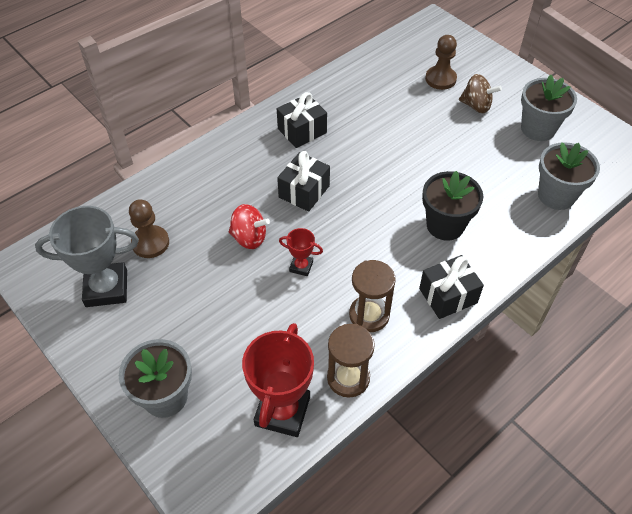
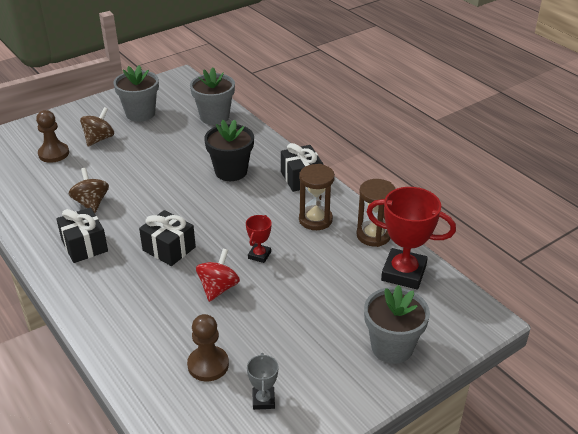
camera: 85 degrees left, 15 degrees down
grey trophy [35,206,139,307] -> grey trophy [247,353,279,410], size x0.49
none -> brown spinning top [69,168,109,213]

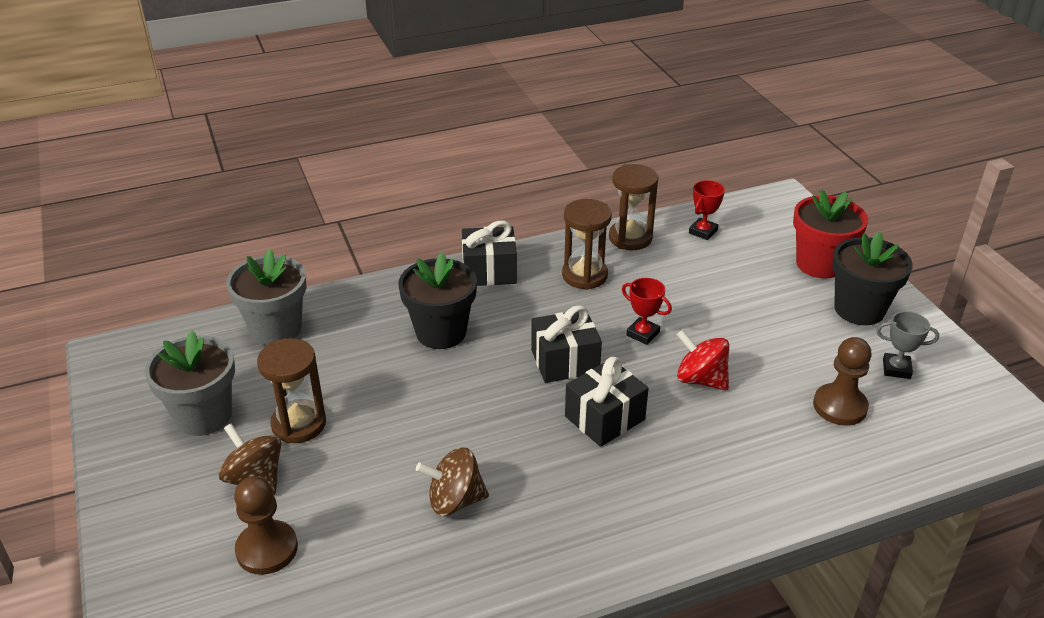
camera: 75 degrees left, 0 degrees up
black gift [56,207,108,263] -> black gift moved to [531,305,602,383]
grey flower pot [364,285,430,364] -> red flower pot [793,189,868,279]
red trophy [367,187,456,289] -> red trophy [689,180,725,240], size x0.49
none -> brown hourglass [257,338,326,443]
none -> black flower pot [832,231,913,325]

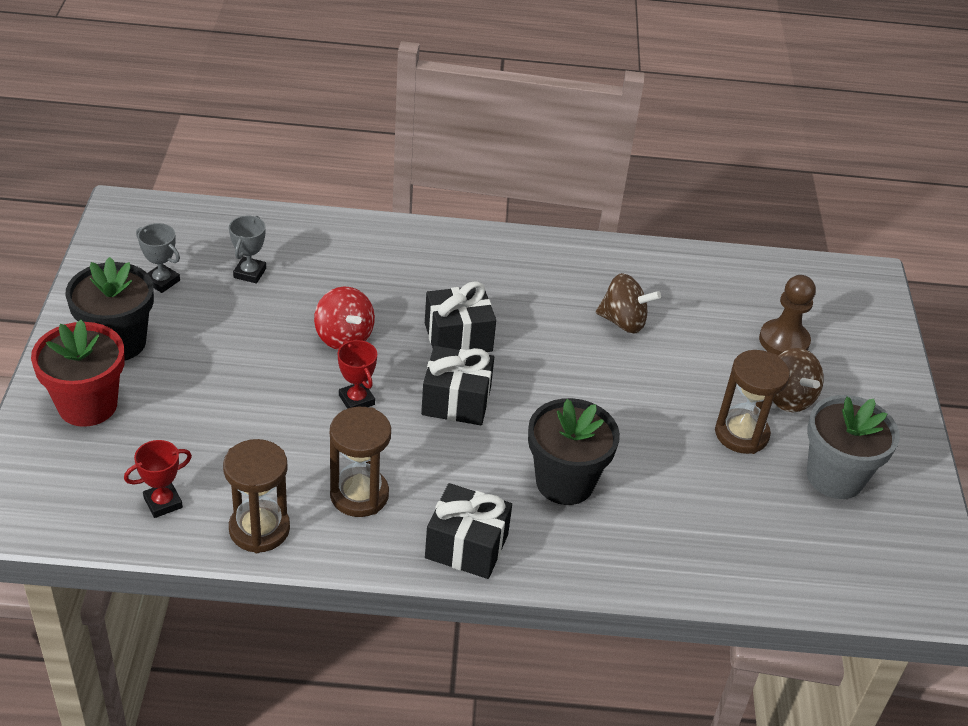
camera: 160 degrees left, 5 degrees up
grey flower pot [226,249,306,345] -> none
brown pawn [813,337,872,425] -> grey trophy [229,216,266,283]

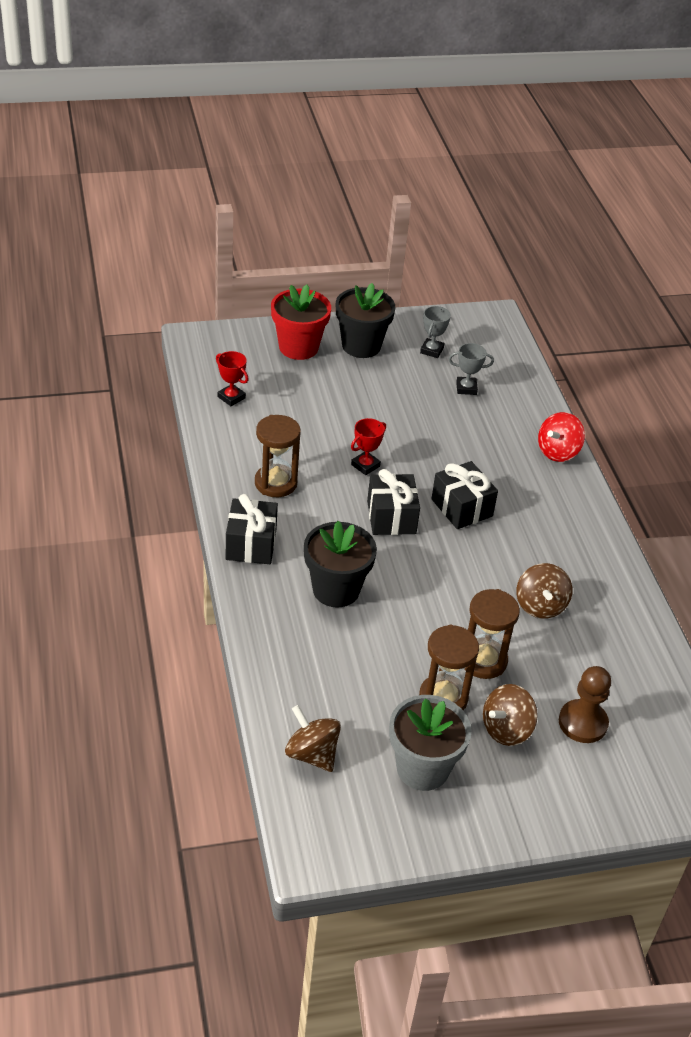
camera: 75 degrees right, 0 degrees up
brown hourglass [223,439,290,553] -> brown hourglass moved to [465,589,520,679]
red spinning top [314,287,375,350] -> red spinning top moved to [538,412,585,462]
none -> brown spinning top [285,705,341,772]

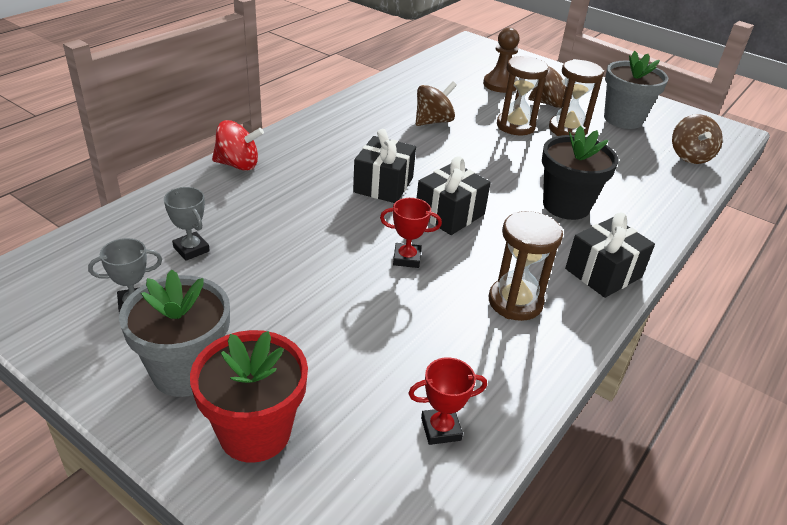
camera: 130 degrees left, 5 degrees down
red trophy [216,351,249,406] -> red trophy turned 75 degrees clockwise [408,357,487,445]
black flower pot [336,283,395,358] -> grey flower pot [119,269,230,397]

